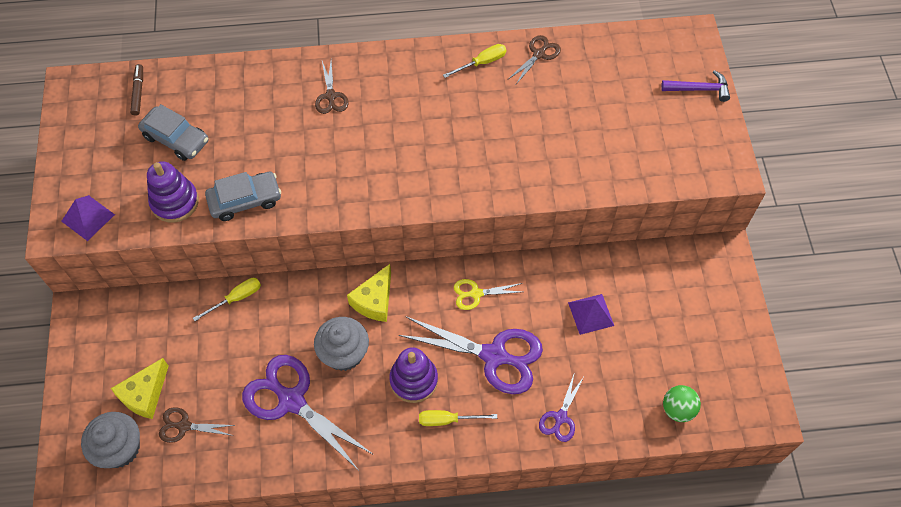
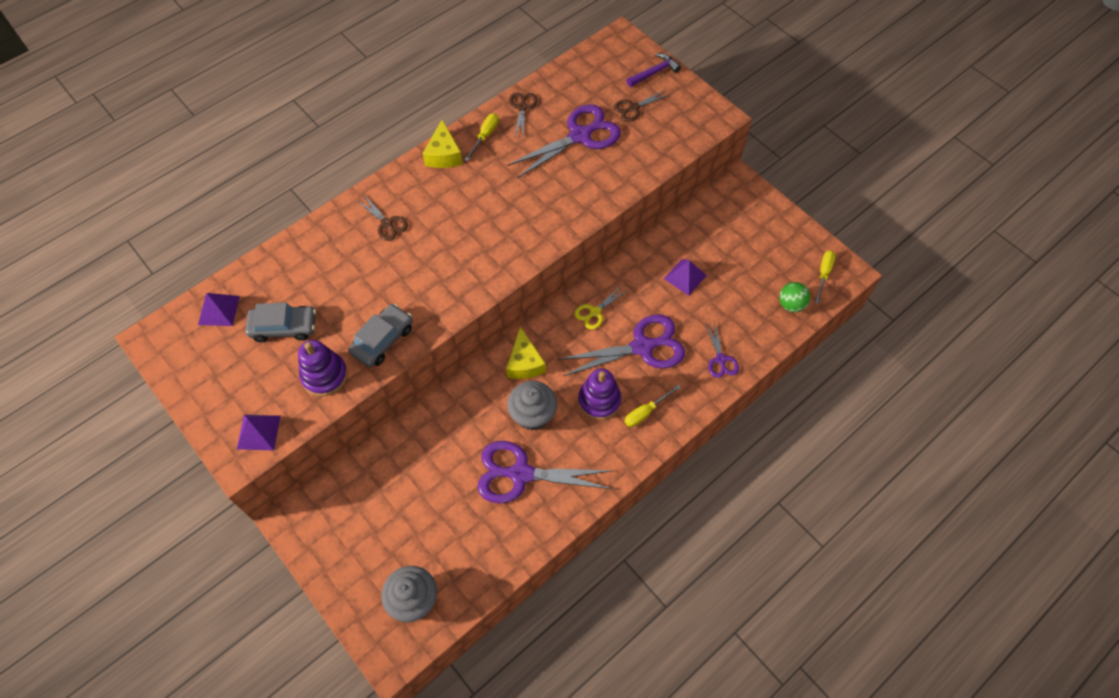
camera: 35 degrees left, 0 degrees up
yellow cheese [111,358,169,419] -> yellow cheese moved to [422,119,463,168]
brown marker [130,64,143,116] -> purple pyramid [198,293,240,326]
brown scissors [159,407,235,443] -> brown scissors moved to [614,90,669,122]
yellow screwdriver [193,278,261,321] -> yellow screwdriver moved to [815,250,836,304]
none -> purple scissors [507,104,621,179]

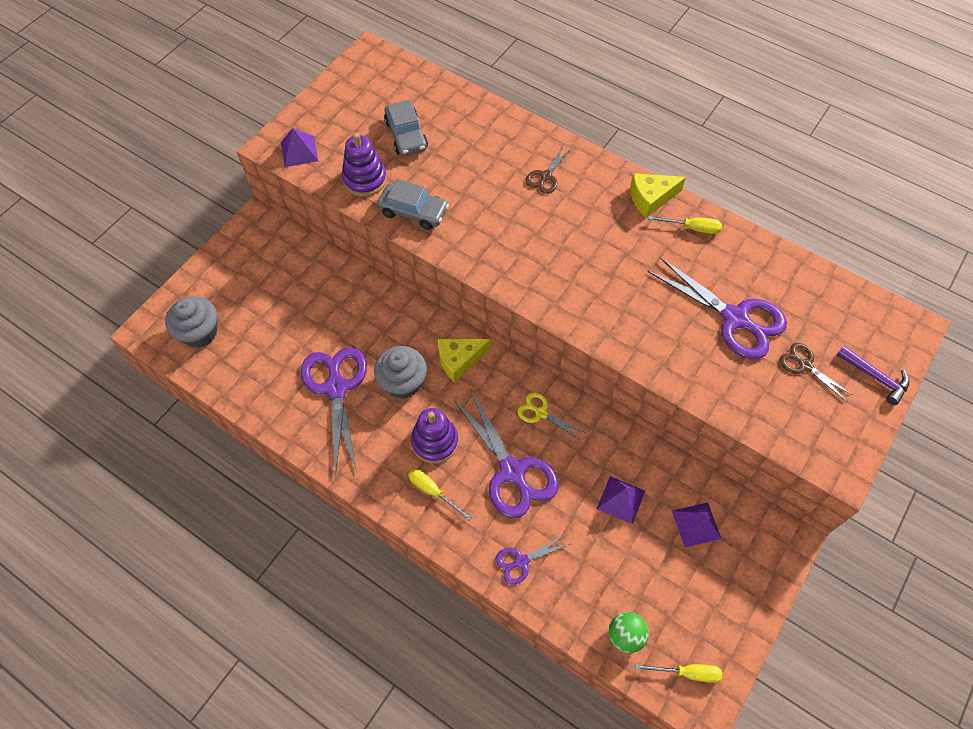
camera: 75 degrees right, 0 degrees up
purple pyramid [198,293,240,326] -> purple pyramid moved to [672,503,721,547]
brown scissors [509,92,538,138] -> none

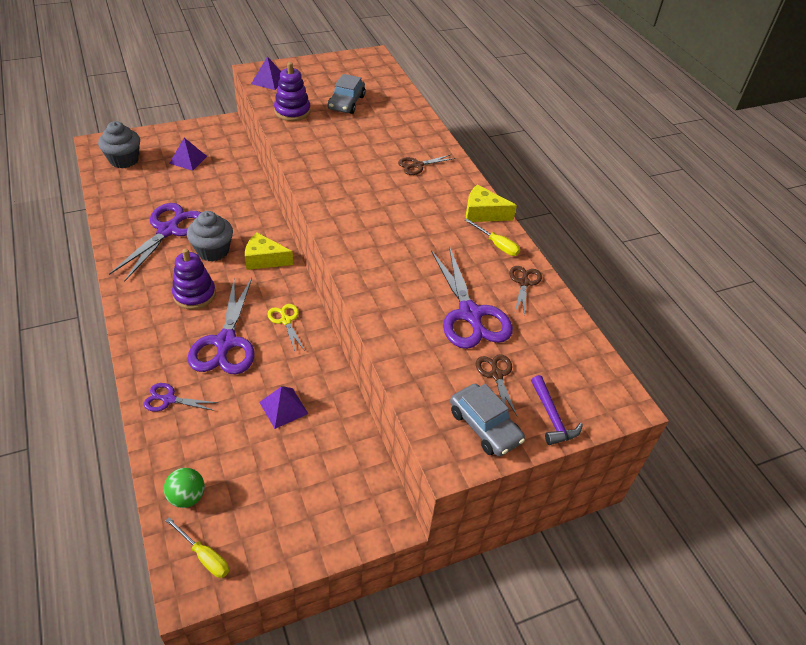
camera: 30 degrees right, 15 degrees down
grey car [377,179,449,230] -> grey car moved to [450,384,525,457]
yellow screwdriver [408,469,472,521] -> none
purple pyramid [672,503,721,547] -> purple pyramid moved to [169,138,207,171]
none -> brown scissors [509,266,542,316]

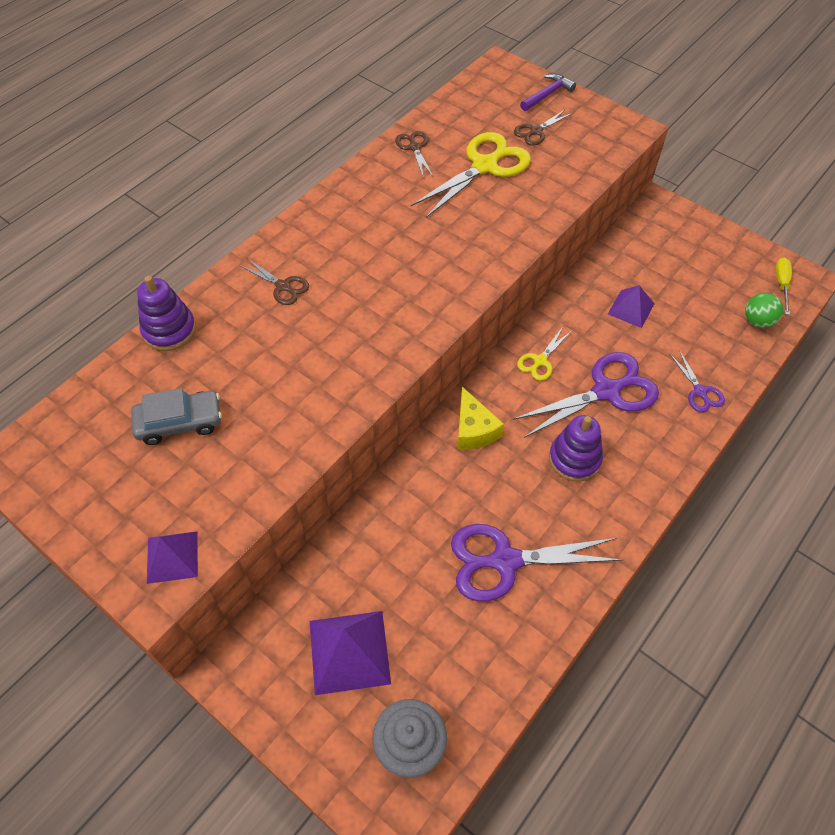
camera: 115 degrees left, 10 degrees up
purple pyramid [169,138,207,171] -> purple pyramid [310,611,391,695], size x1.60
grey cupcake [187,211,233,261] -> none
purple stacking toy [274,62,311,121] -> purple stacking toy moved to [137,276,196,351]
purple scissors [431,246,513,349] -> yellow scissors [411,132,531,218]
grey car [450,384,525,457] -> none
yellow screwdriver [465,219,520,256] -> none
yellow cheese [466,184,517,222] -> none
brown scissors [509,266,542,316] -> brown scissors turned 90 degrees clockwise [395,131,433,176]

